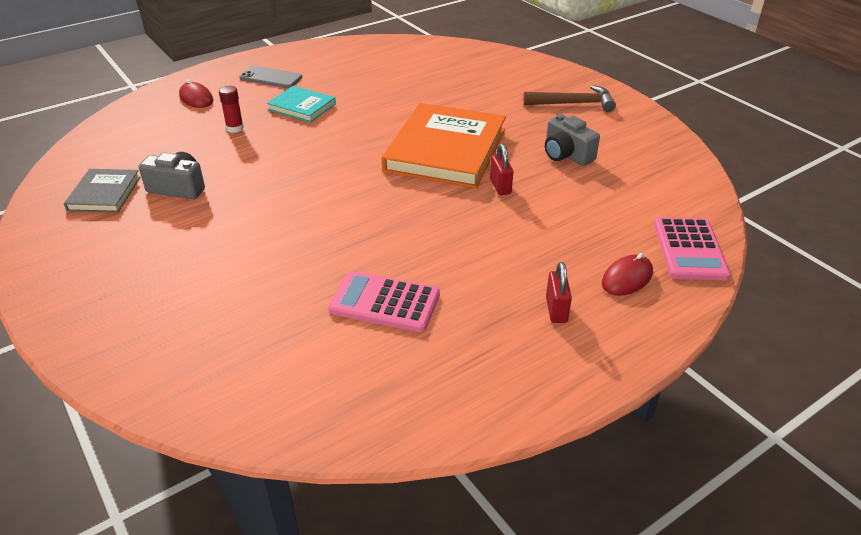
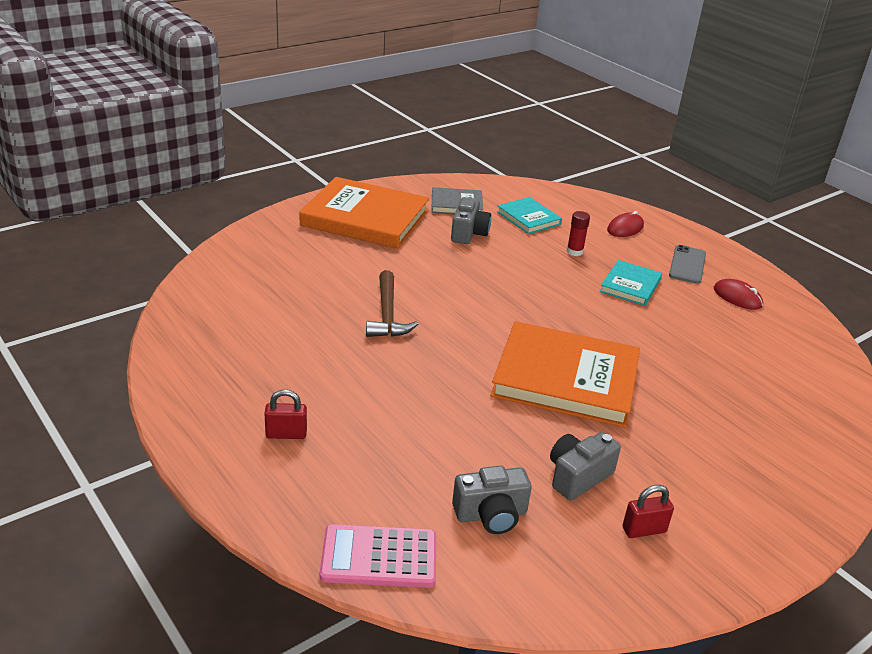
camera: 85 degrees right, 5 degrees down
pink calculator [329,271,440,332] -> none
red padlock [490,144,513,195] -> red padlock moved to [622,485,674,538]
brown hammer [523,85,616,112] -> brown hammer moved to [366,270,418,337]
red mouse [602,253,653,296] -> red mouse moved to [714,279,763,310]
none -> orange book [299,177,429,249]
none -> grey camera [452,466,532,534]
none -> turquoise book [497,197,562,234]

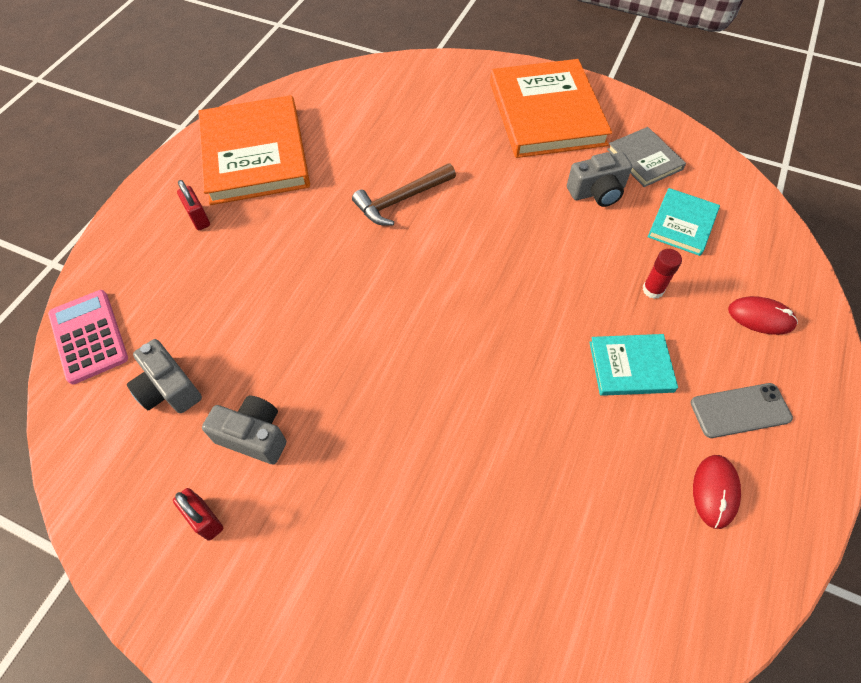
camera: 65 degrees right, 25 degrees up
orange book [490,321,640,427] -> orange book moved to [198,95,310,205]

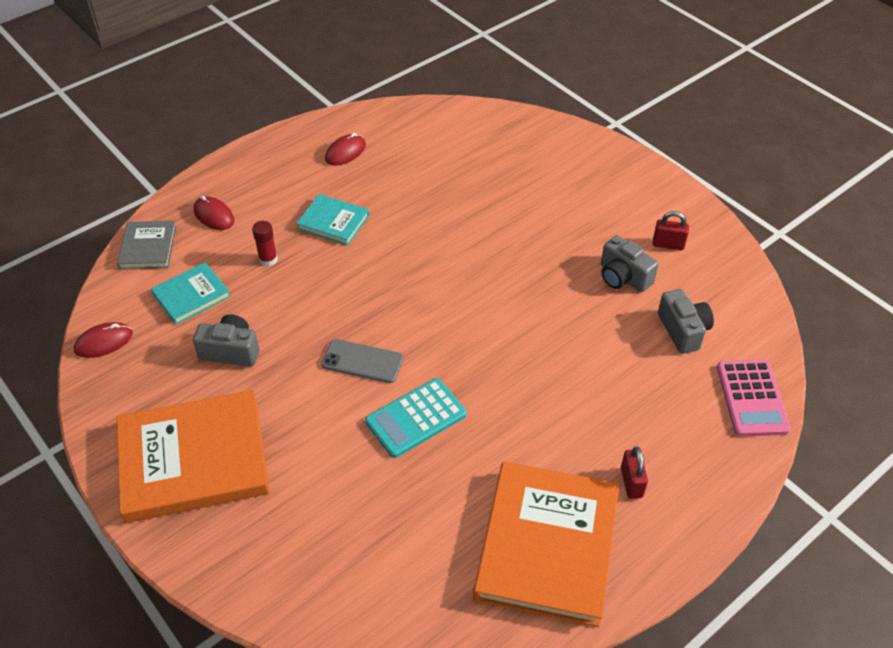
camera: 155 degrees left, 10 degrees down
red padlock [173,488,223,541] -> red padlock turned 60 degrees counterclockwise [653,211,689,250]
brown hammer [352,163,456,226] -> turquoise calculator [365,378,467,458]
orange book [490,59,612,158] -> orange book turned 60 degrees clockwise [117,390,270,523]
grey book [607,127,686,187] -> grey book moved to [117,221,177,270]
grey phone [691,383,793,438] -> grey phone moved to [321,339,403,383]
none -> red mouse [74,322,133,358]

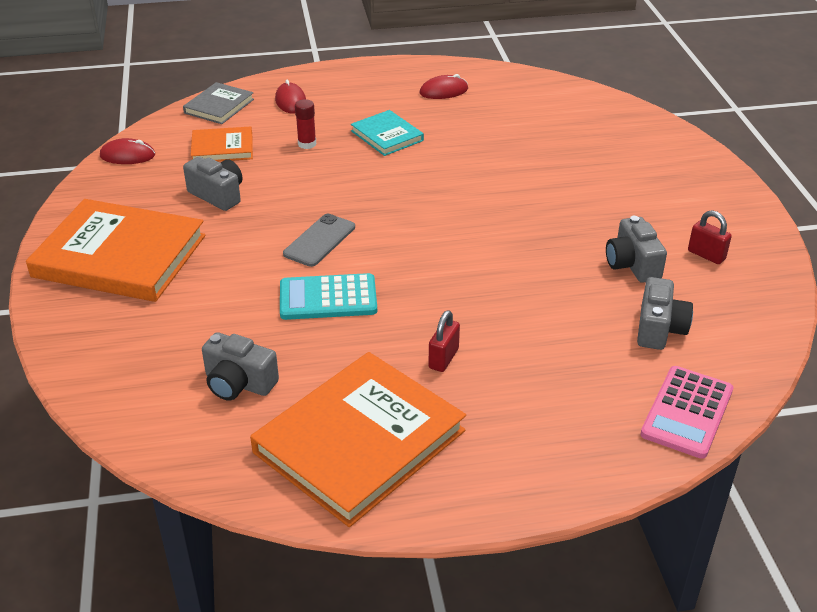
camera: 30 degrees right, 10 degrees down
turquoise book [151,262,231,325] -> orange book [191,127,253,161]
grey phone [321,339,403,383] -> grey phone turned 75 degrees clockwise [283,214,355,267]
red padlock [621,447,648,499] -> red padlock moved to [428,310,460,372]
none -> grey camera [202,332,279,400]

